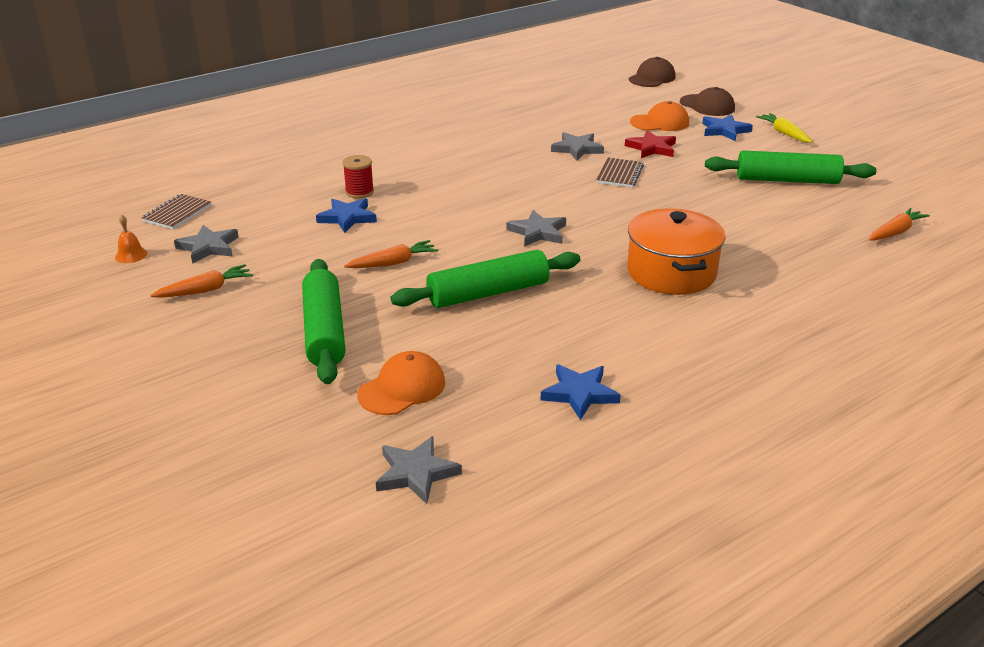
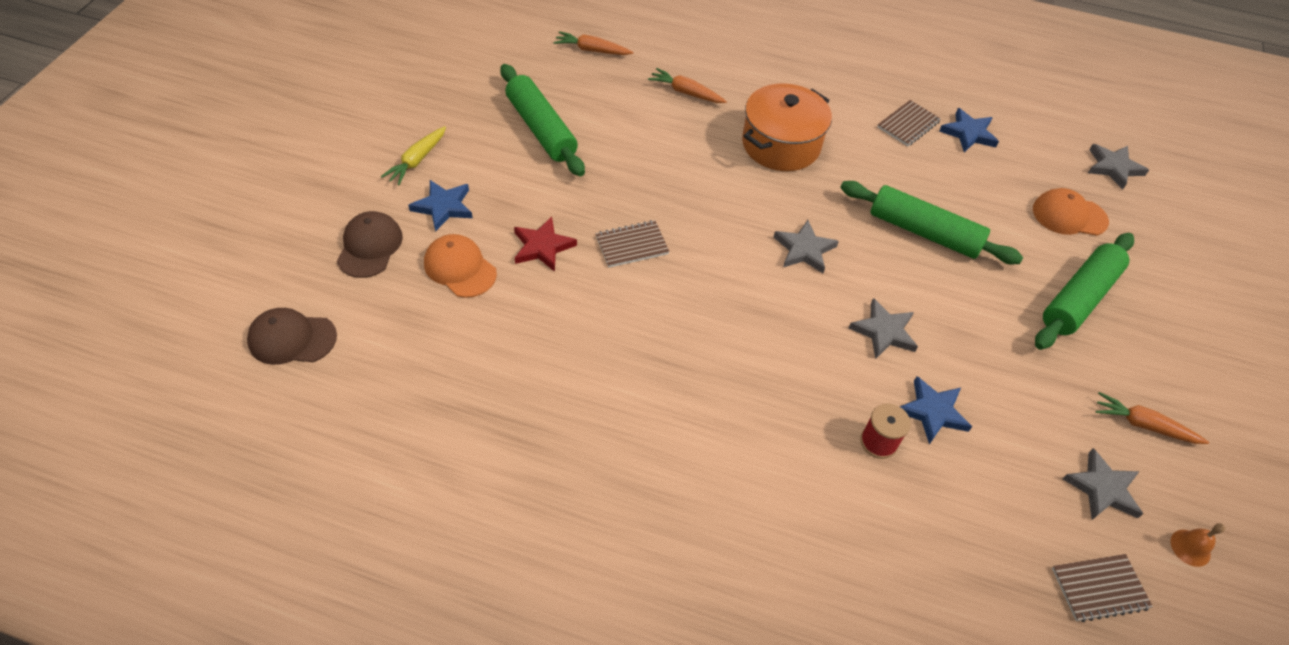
camera: 130 degrees left, 20 degrees up
orange carrot [344,240,438,268] -> orange carrot moved to [648,68,727,103]
grey star [551,132,604,160] -> grey star moved to [849,298,918,359]
none -> brown notebook [878,100,941,146]

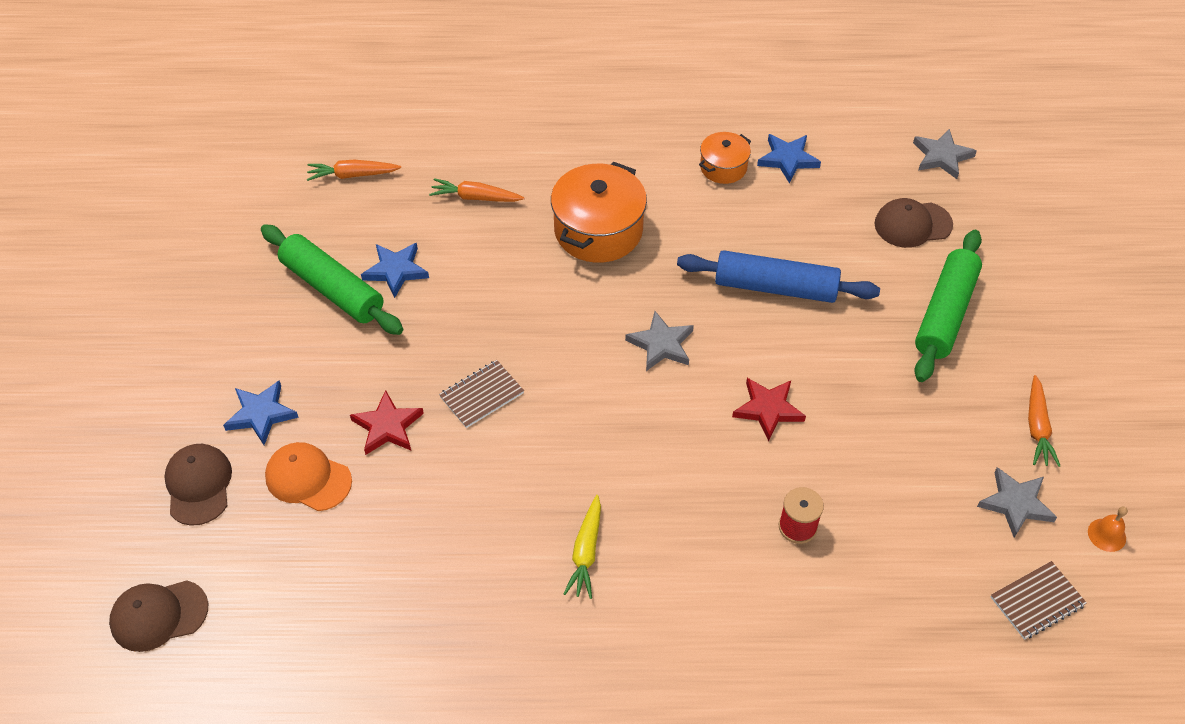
camera: 15 degrees left, 0 degrees up
yellow carrot [381,126,446,185] -> yellow carrot moved to [563,495,601,599]
green rolling pin [840,181,1023,264] -> blue rolling pin [677,250,880,303]
grey star [849,298,918,359] -> red star [732,378,806,441]
brown notebook [878,100,941,146] -> orange pot [699,132,751,184]
blue star [900,376,972,445] -> blue star moved to [361,243,429,298]
orange cap [1033,188,1109,236] -> brown cap [875,198,953,248]
orange carrot [1095,392,1209,444] -> orange carrot turned 90 degrees counterclockwise [1028,375,1060,467]

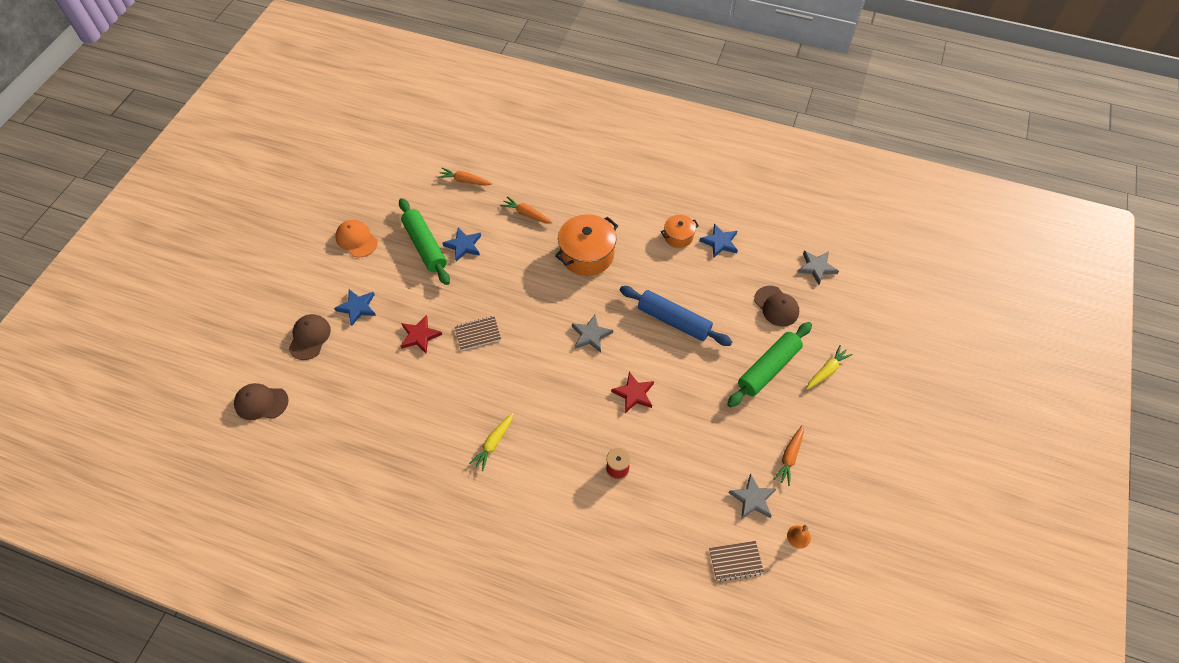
camera: 20 degrees right, 5 degrees up
orange cap [265,442,352,511] -> orange cap moved to [335,220,378,258]
brown cap [875,198,953,248] -> brown cap turned 135 degrees counterclockwise [754,286,799,327]
none -> yellow carrot [806,345,853,390]

